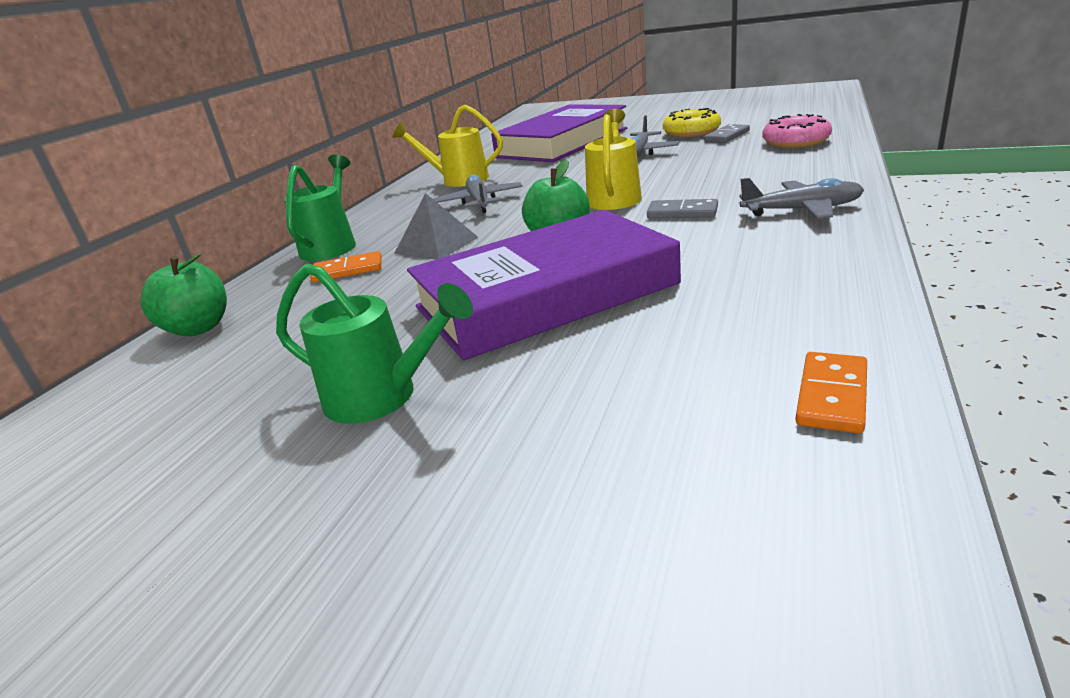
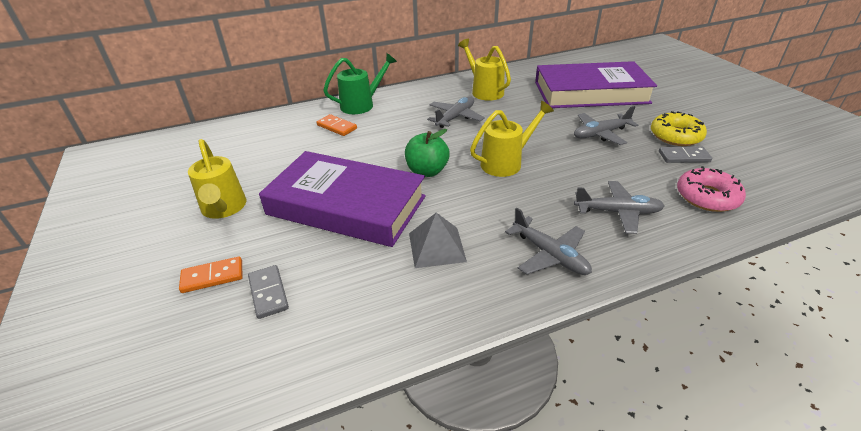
camera: 45 degrees right, 10 degrees up
green apple [140,253,227,336] -> none
green watering can [276,263,473,424] -> yellow watering can [188,139,246,219]
grey pyramid [394,193,478,260] -> grey pyramid moved to [409,213,467,268]
grey domino [647,199,718,219] -> grey domino moved to [248,265,289,319]
orange domino [795,352,867,433] -> orange domino moved to [179,256,243,293]
none -> grey plane [574,181,665,234]

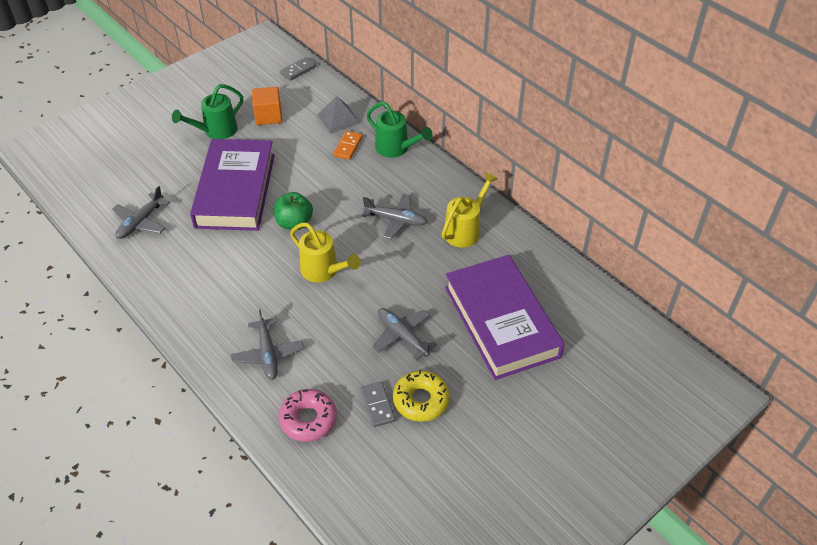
camera: 70 degrees right, 10 degrees up
orange domino [179,256,243,293] -> none
yellow watering can [188,139,246,219] -> green watering can [172,84,243,139]
grey domino [248,265,289,319] -> grey domino moved to [280,57,316,81]
grey pyramid [409,213,467,268] -> grey pyramid moved to [317,96,360,134]
grey plane [505,208,592,275] -> grey plane moved to [112,186,170,239]
none -> orange cube [252,87,282,125]

